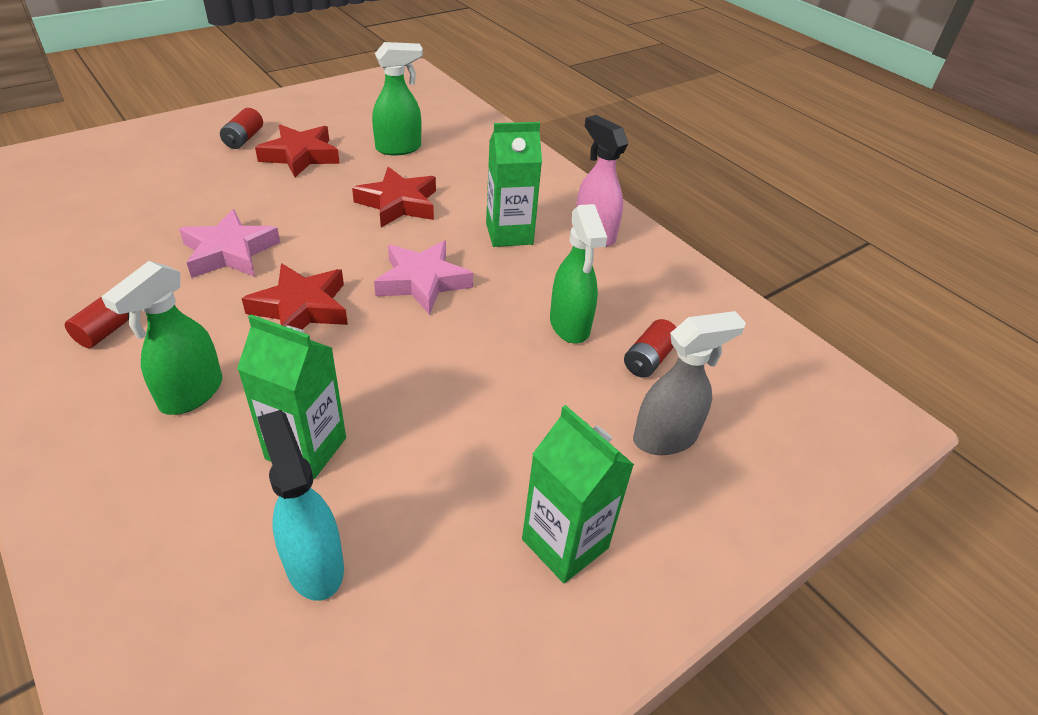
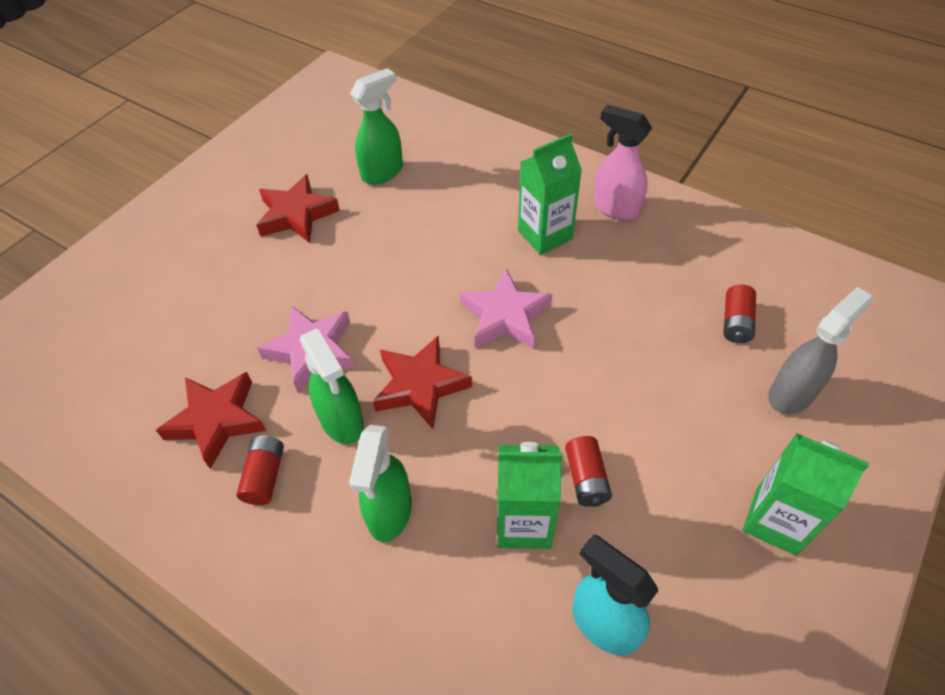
camera: 15 degrees left, 10 degrees up
red battery [220,108,263,149] -> red battery moved to [565,436,612,507]
red star [352,167,436,227] -> red star moved to [156,372,266,469]
green spray bottle [550,204,607,343] -> green spray bottle moved to [300,329,364,444]

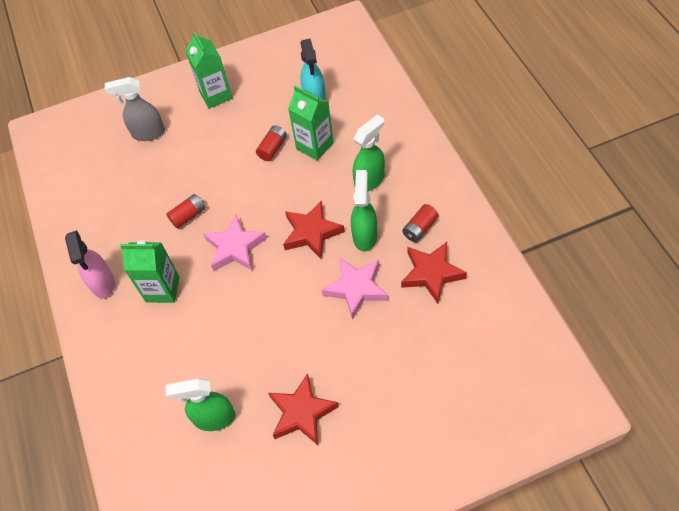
camera: 140 degrees left, 5 degrees up
red battery [724,284,756,343] -> red battery moved to [167,194,205,229]

